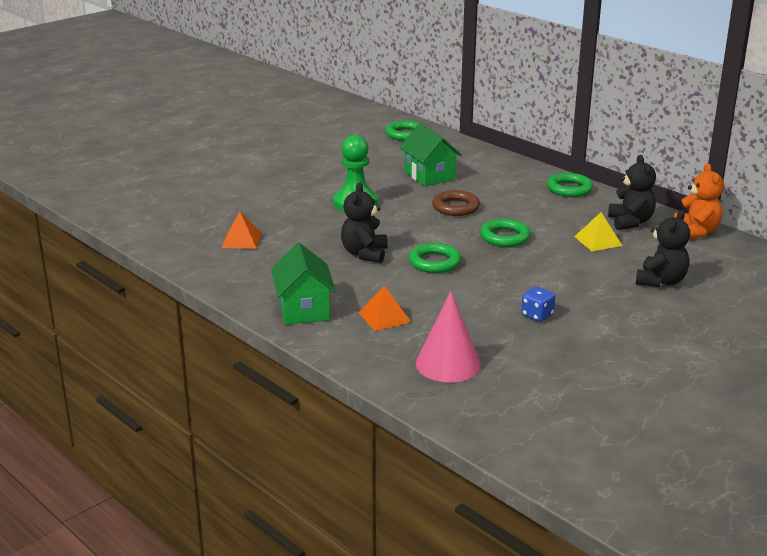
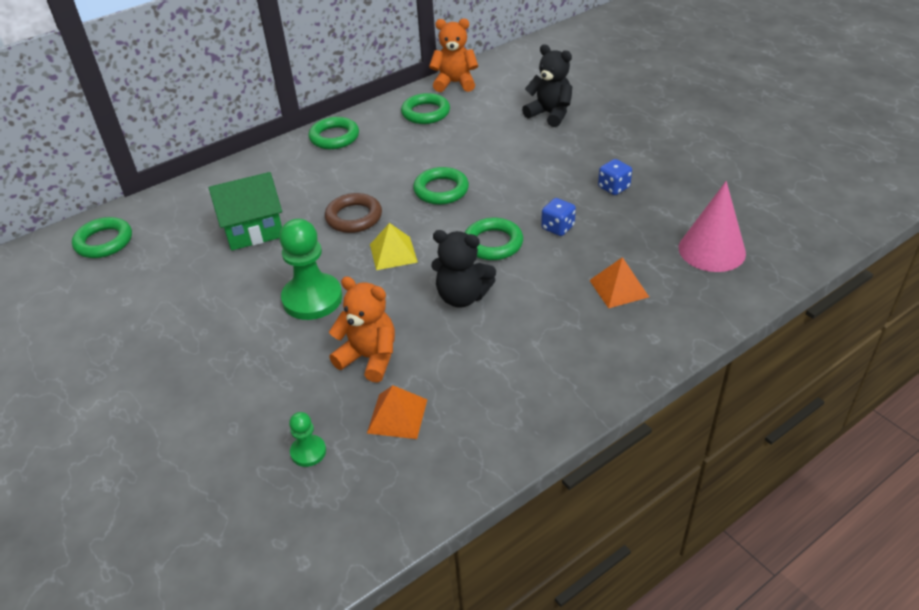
camera: 80 degrees left, 15 degrees up
green house [271,243,336,325] -> none
yellow pyramid [574,212,622,251] -> yellow pyramid moved to [370,223,418,270]
black teddy bear [608,155,656,230] -> green ring [401,93,450,124]
none -> green pawn [289,412,326,467]
none -> orange teddy bear [329,277,395,383]
none -> blue dice [541,198,576,236]

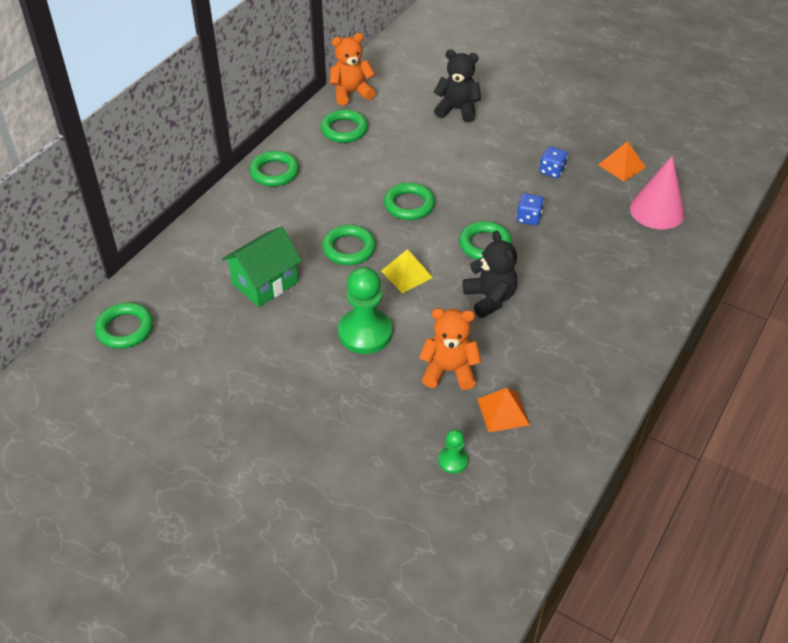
camera: 25 degrees left, 5 degrees up
brown ring [325,193,382,233] -> green ring [322,225,376,265]
black teddy bear [431,230,496,308] -> black teddy bear turned 105 degrees counterclockwise [463,231,517,318]
orange pyramid [589,257,649,308] -> orange pyramid moved to [598,141,646,182]

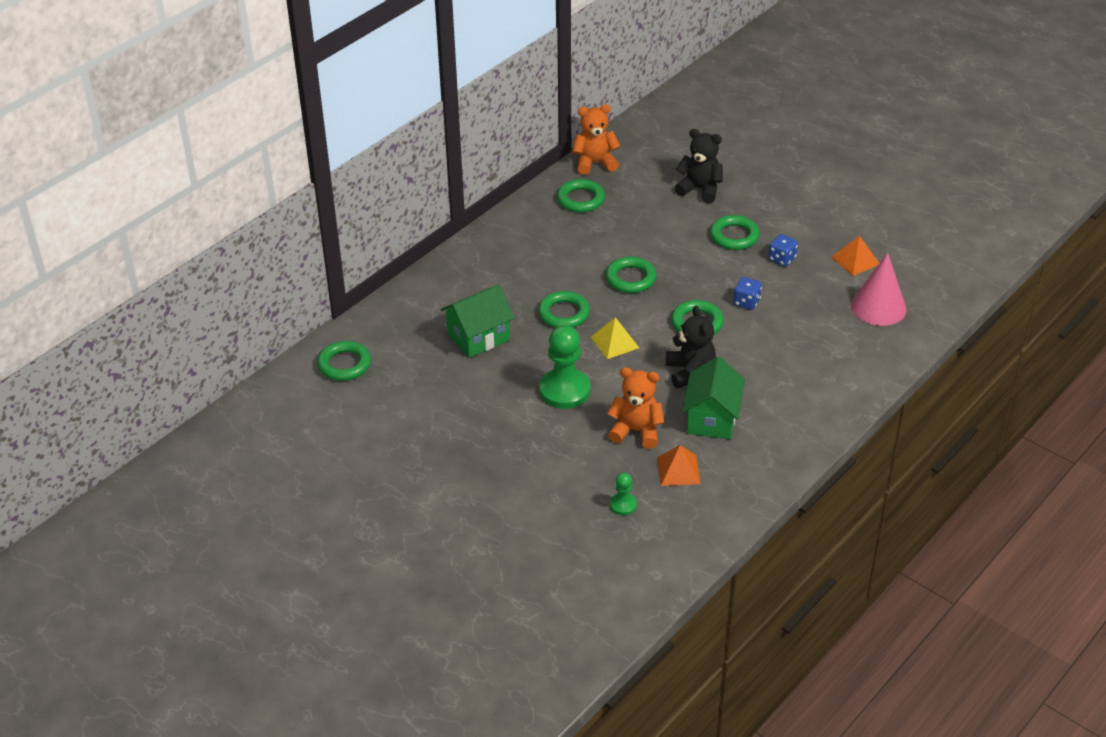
camera: 10 degrees right, 5 degrees down
green ring [249,151,299,187] -> green ring moved to [710,215,760,250]
none -> green house [682,357,745,439]

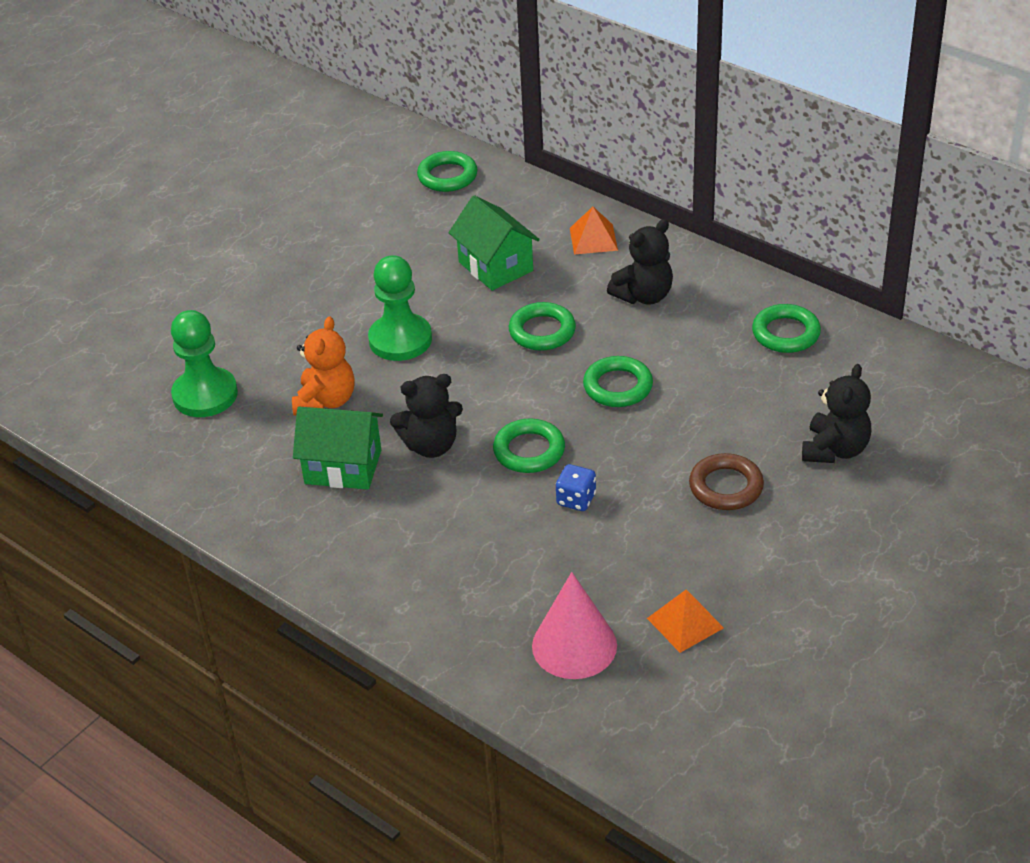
camera: 90 degrees right, 0 degrees up
orange teddy bear [572,104,620,175] -> none
yellow pyramid [591,317,639,359] -> none
green pawn [610,473,637,515] -> green pawn [171,310,238,417], size x2.02
orange pyramid [657,445,701,486] -> orange pyramid moved to [570,207,618,255]
green ring [710,215,760,250] -> brown ring [689,453,764,510]
blue dice [769,234,798,266] -> none
none -> black teddy bear [607,219,673,304]

